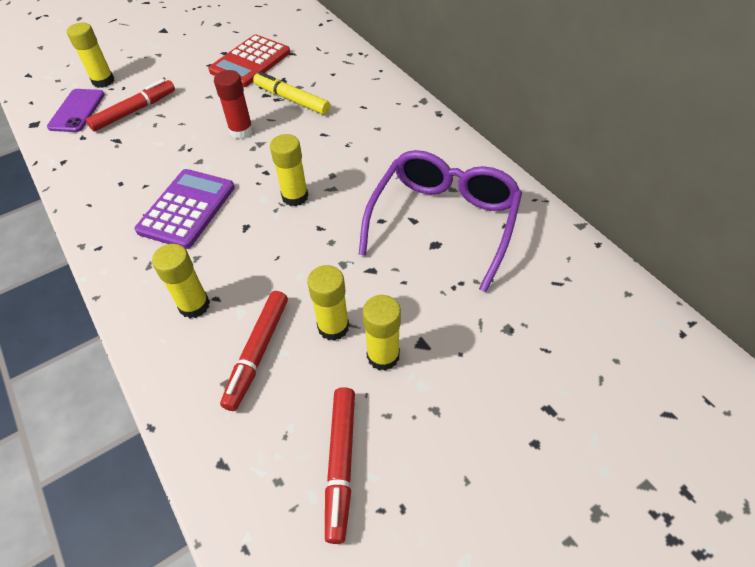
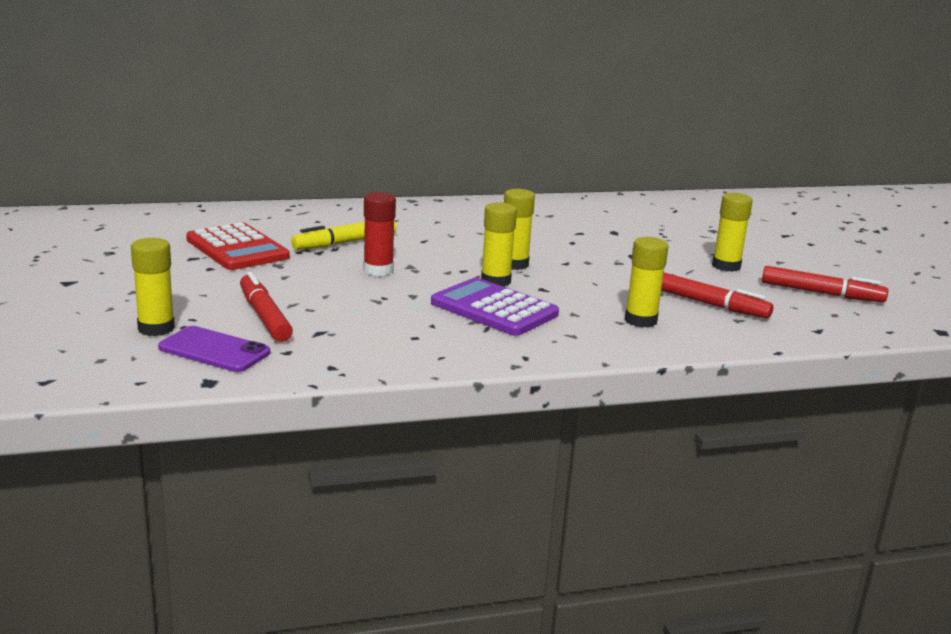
camera: 75 degrees left, 30 degrees down
yellow glue stick [307,265,349,341] -> yellow glue stick moved to [481,202,517,287]
purple glasses [359,150,522,292] -> none

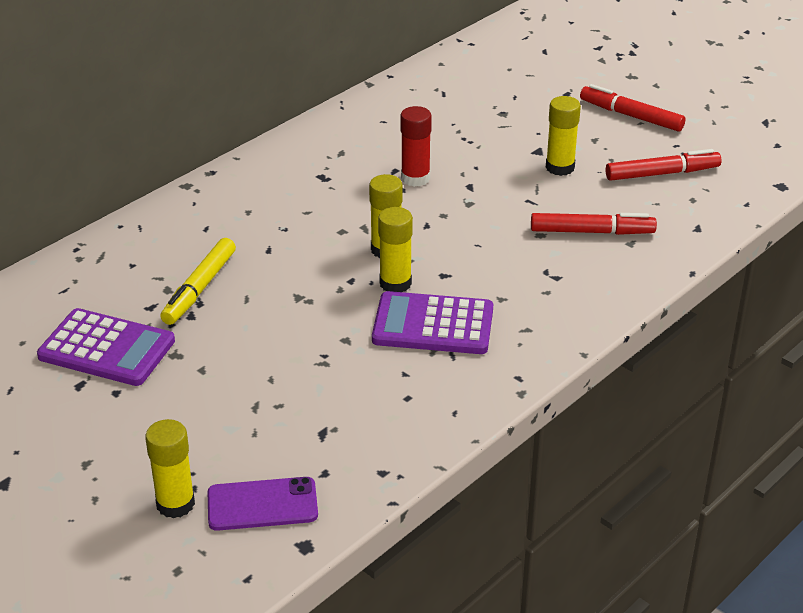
camera: 30 degrees left, 15 degrees up
red calculator [186,222,290,270] -> purple calculator [37,308,175,386]
red marker [240,272,293,342] -> red marker moved to [580,84,686,132]
red glue stick [363,192,396,276] -> red glue stick moved to [400,106,432,187]
yellow glue stick [625,237,668,328] -> none

